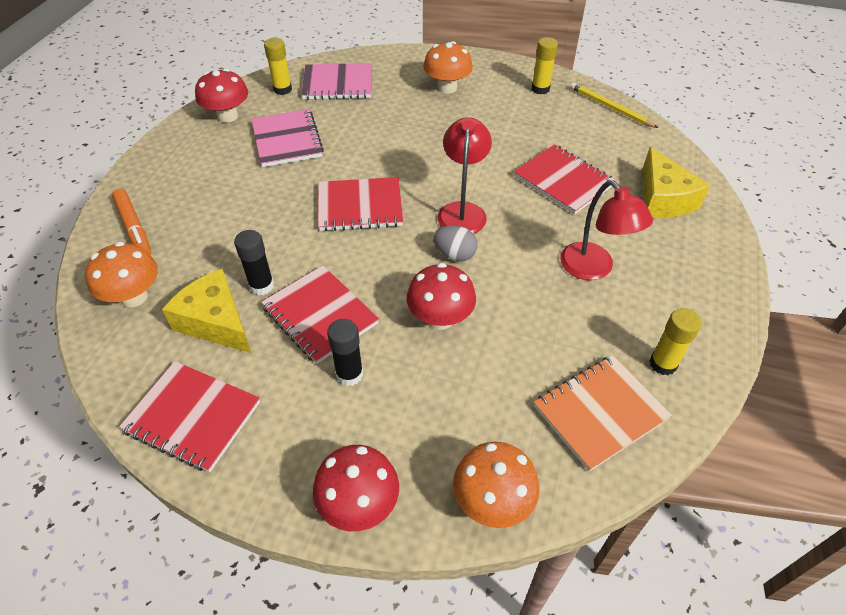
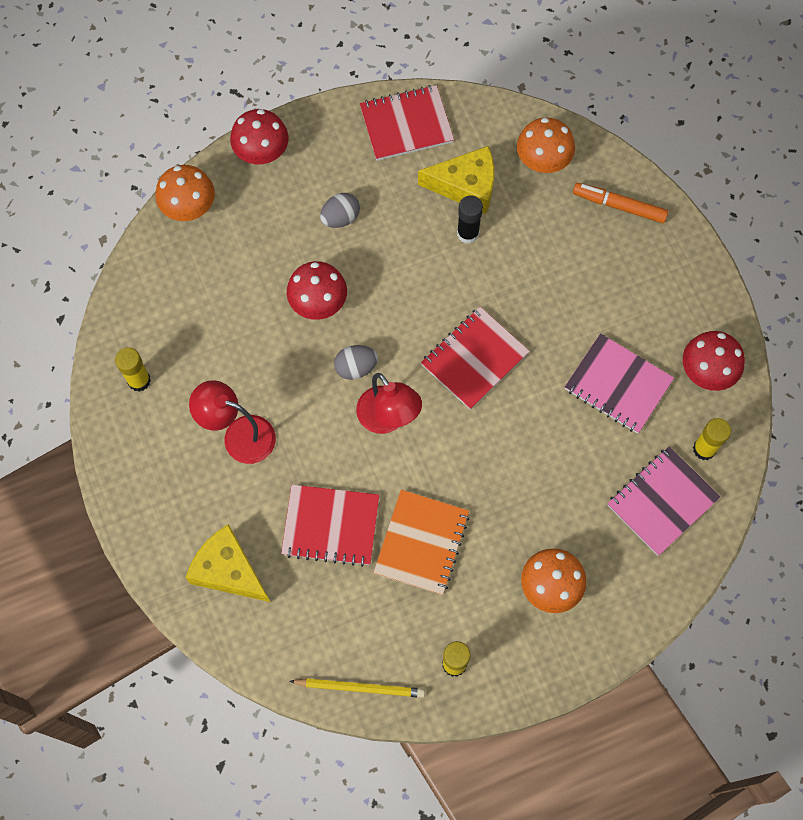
camera: 140 degrees right, 20 degrees up
red notebook [261,265,379,364] -> none
black glue stick [327,319,363,386] -> grey egg [320,193,360,228]
orange notebook [534,355,672,472] -> orange notebook moved to [373,490,469,595]

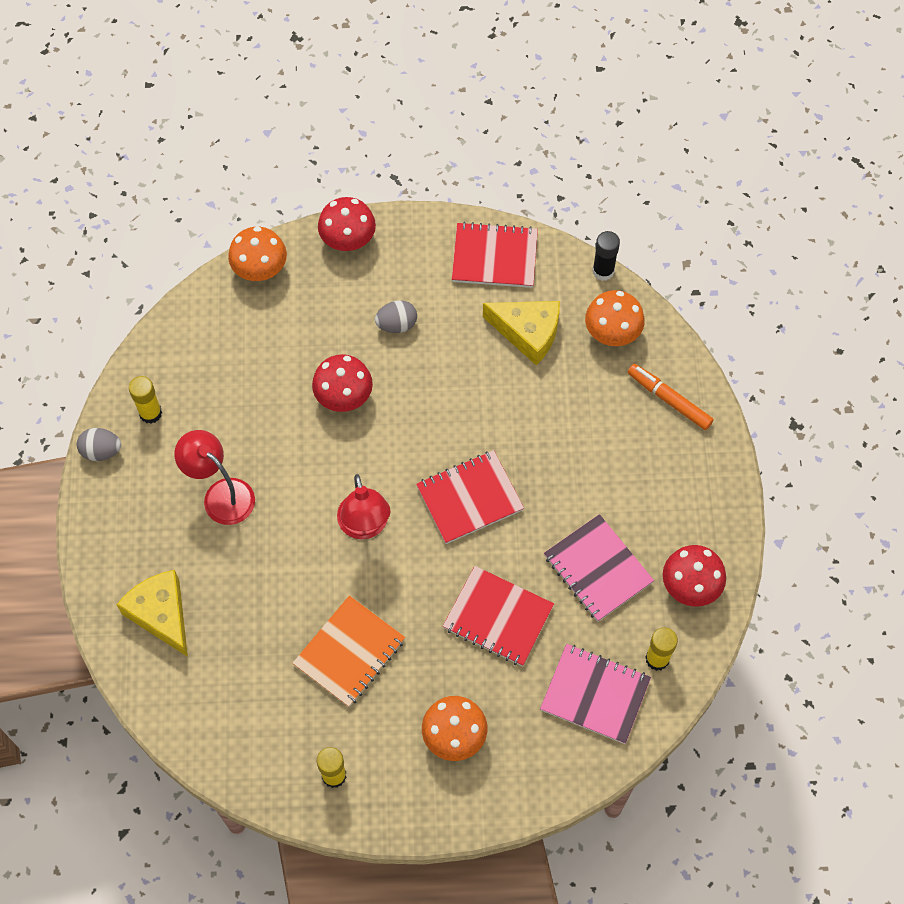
camera: 20 degrees right, 5 degrees down
red notebook [281,484,379,567] -> red notebook moved to [443,566,554,666]
yellow pencil [289,678,425,698] -> none
grey egg [334,345,378,380] -> grey egg moved to [77,428,121,461]
black glue stick [457,195,483,243] -> black glue stick moved to [593,231,620,281]
pink notebook [607,447,721,556] -> pink notebook turned 45 degrees clockwise [540,644,651,744]

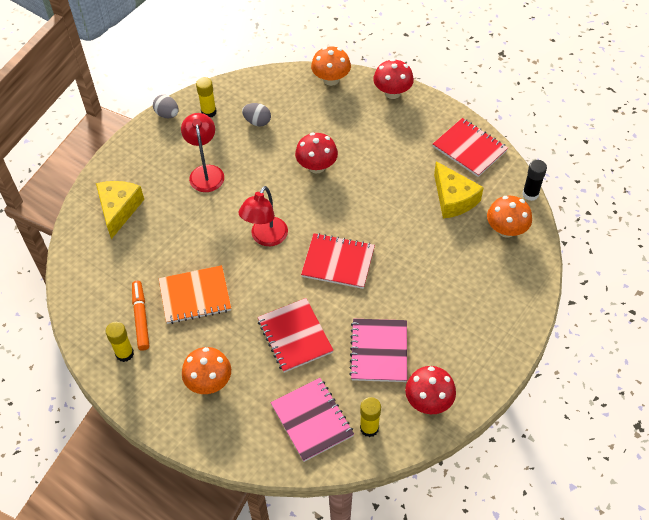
camera: 40 degrees right, 10 degrees down
grey egg [375,300,417,333] -> grey egg moved to [242,103,271,126]
orange marker [628,364,714,430] -> orange marker moved to [132,281,149,351]

